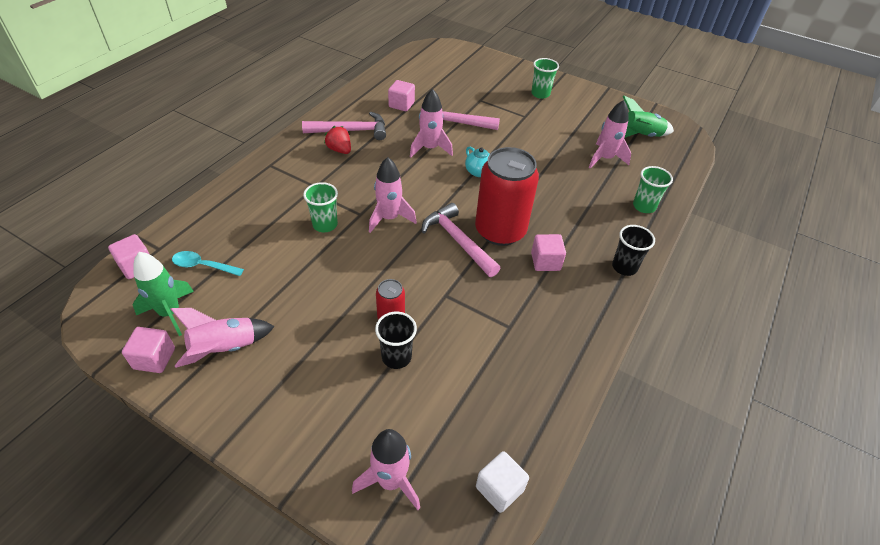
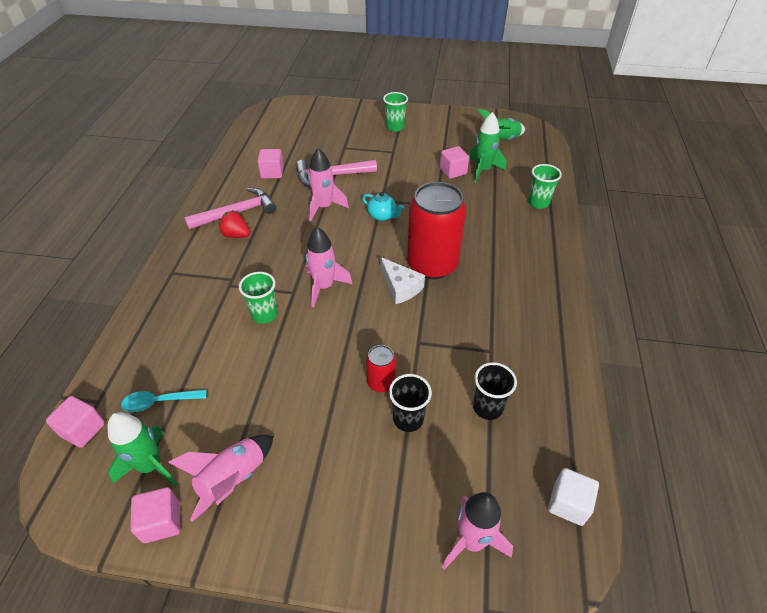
camera: 20 degrees left, 0 degrees up
pink hammer [422,203,500,277] -> white cheese [381,257,425,304]
pink cube [531,234,566,271] -> pink cube moved to [440,146,469,179]
pink rocket [589,100,631,168] -> green rocket [469,112,506,183]
black cup [612,225,655,276] -> black cup moved to [473,362,517,420]

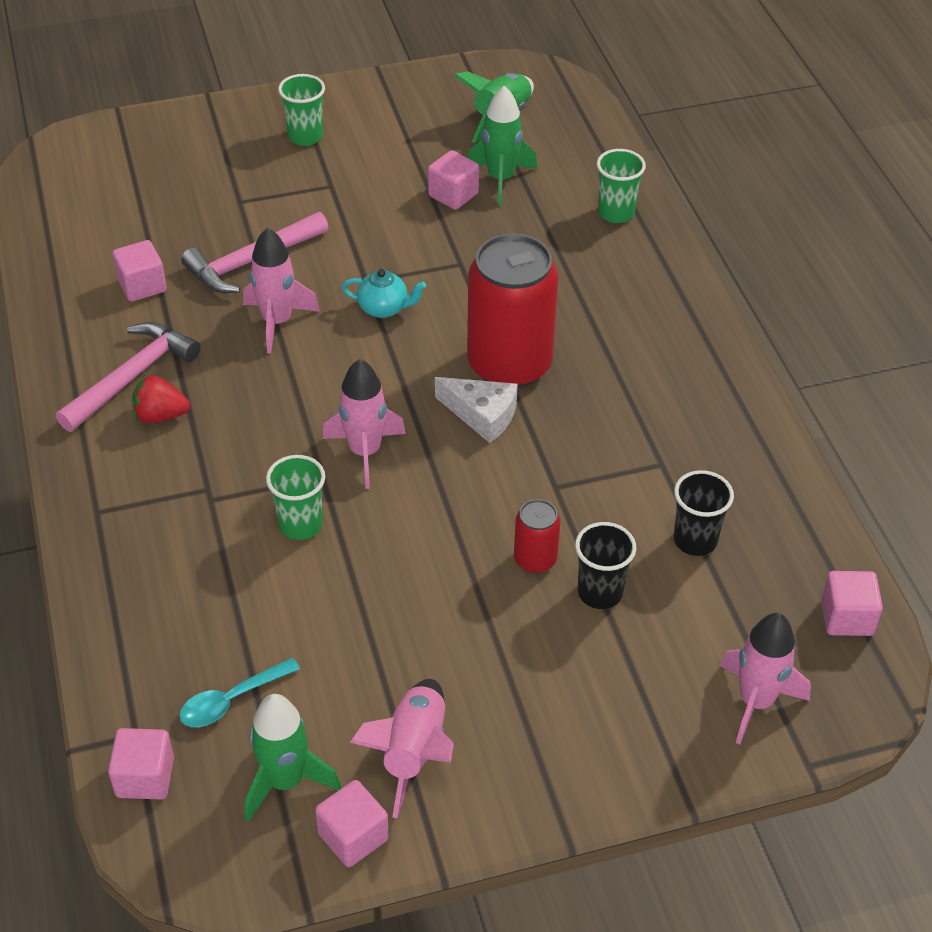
camera: 25 degrees left, 0 degrees up
white cube [548,468,599,526] -> pink cube [821,571,883,636]

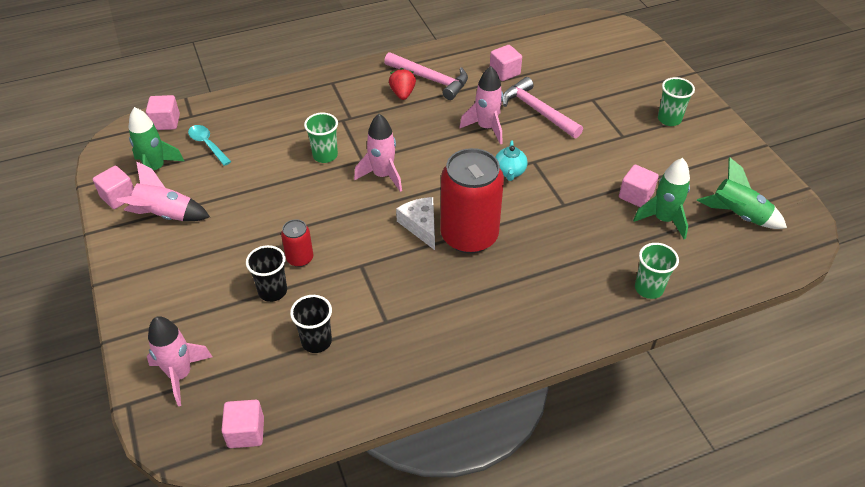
camera: 85 degrees right, 0 degrees up
white cheese [435,377,518,443] -> white cheese turned 135 degrees clockwise [396,197,435,250]

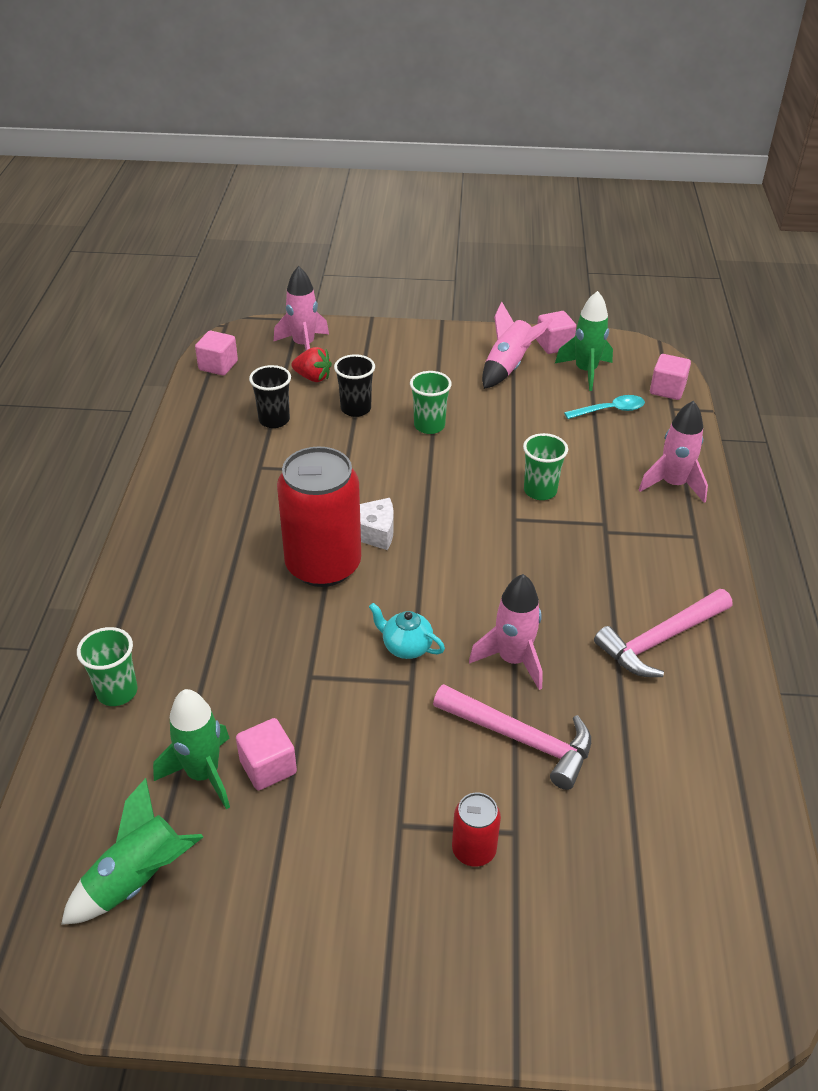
camera: 115 degrees right, 5 degrees down
red can [281,219,313,267] -> red can moved to [452,793,501,866]
pink rocket [354,114,402,192] -> pink rocket moved to [639,401,708,503]
red strawberry [389,68,416,100] -> red strawberry moved to [292,347,332,382]
pink cube [490,45,522,81] -> none
pink hammer [502,77,583,138] -> pink hammer turned 45 degrees clockwise [433,684,591,790]
green cup [658,77,695,126] -> green cup moved to [410,371,452,434]

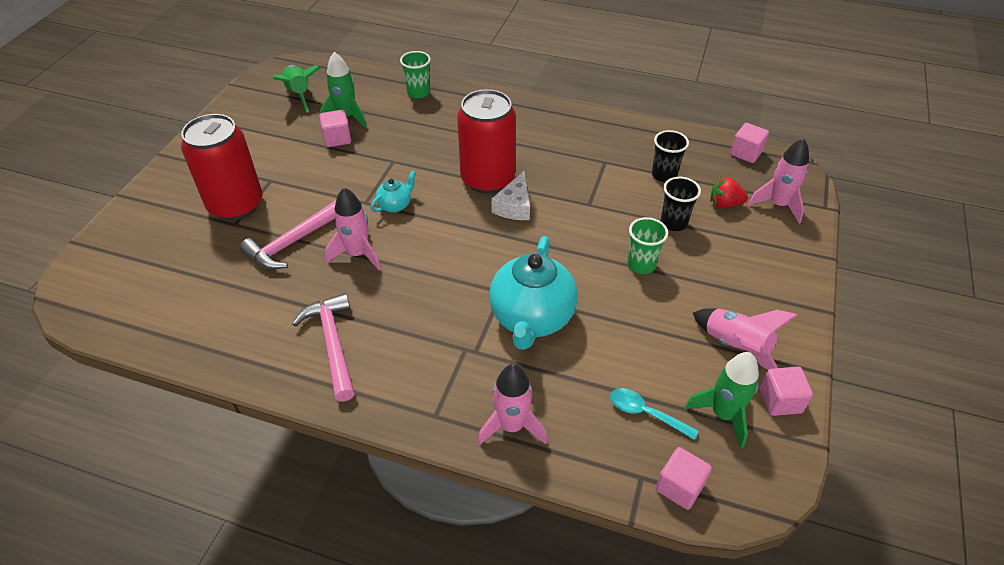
camera: 105 degrees right, 5 degrees up
red strawberry [292,347,332,382] -> red strawberry turned 60 degrees clockwise [710,176,748,208]
red can [452,793,501,866] -> red can [181,114,263,220], size x2.17
green cup [523,433,568,500] -> turquoise teapot [489,236,578,350]
turquoise spoon [564,395,645,419] -> turquoise spoon turned 120 degrees clockwise [610,388,699,440]

